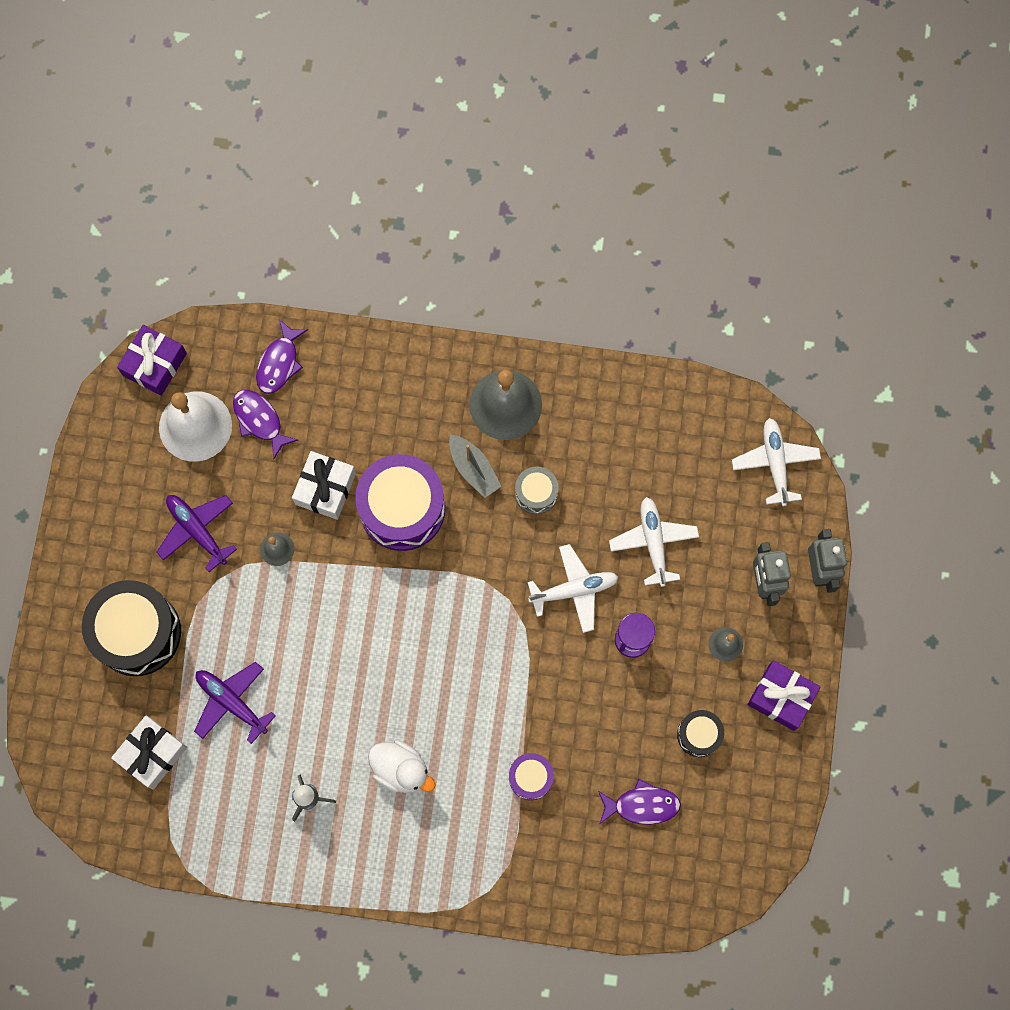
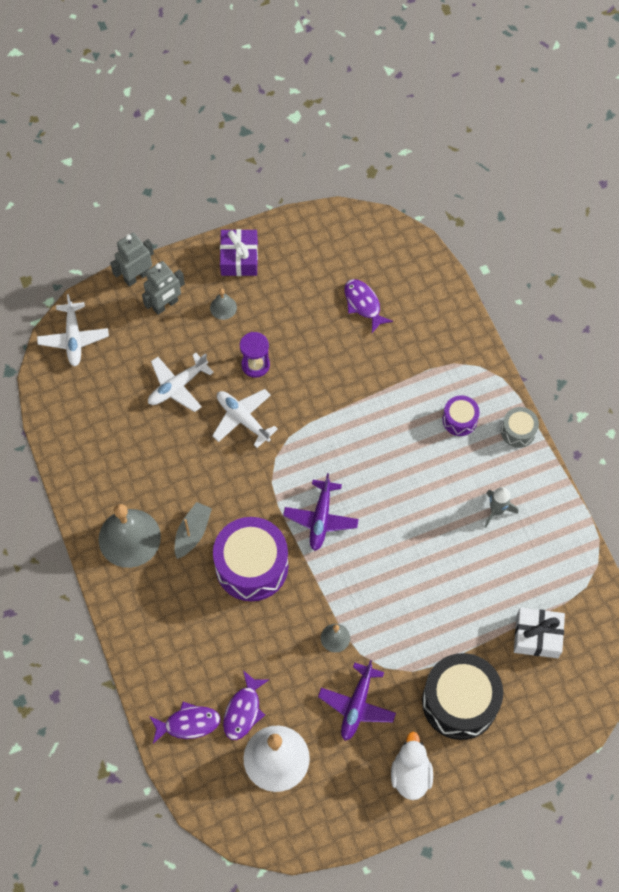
camera: 120 degrees left, 10 degrees down
purple gift [117,325,187,396] -> none
purple plane [194,662,276,744] -> purple plane moved to [283,473,359,551]
white gift [292,451,356,520] -> none
white duck [368,740,436,793] -> white duck moved to [391,732,433,800]
purple drum [509,753,554,800] -> purple drum moved to [442,395,480,436]
grey drum [515,466,559,514] -> grey drum moved to [501,407,539,448]
black drum [677,710,724,757] -> none
white plane [732,418,821,506] -> white plane turned 60 degrees counterclockwise [37,294,109,366]

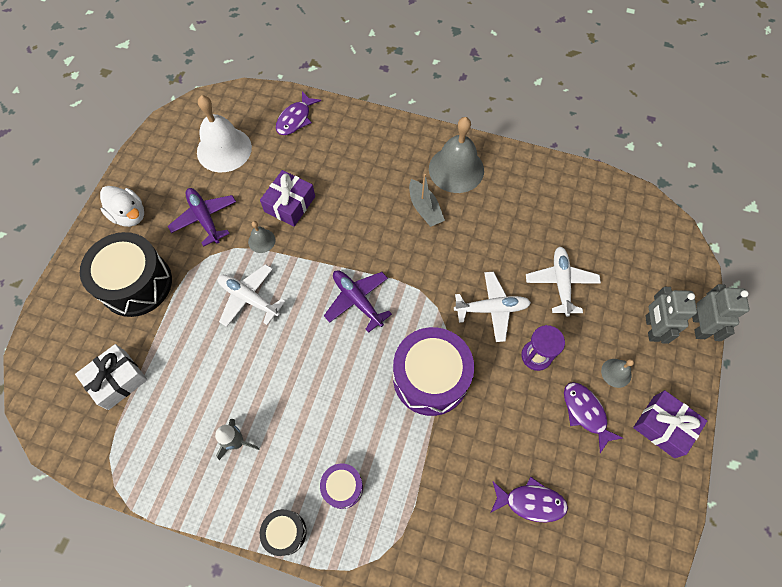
camera: 130 degrees right, 0 degrees up
white plane [37,294,109,366] -> white plane moved to [218,264,286,327]
purple drum [213,517,288,601] -> purple drum moved to [393,327,474,416]
purple fish [223,671,269,740] -> purple fish moved to [564,382,623,453]
grey drum [501,407,539,448] -> black drum [260,509,306,556]
none -> purple gift [260,170,315,226]

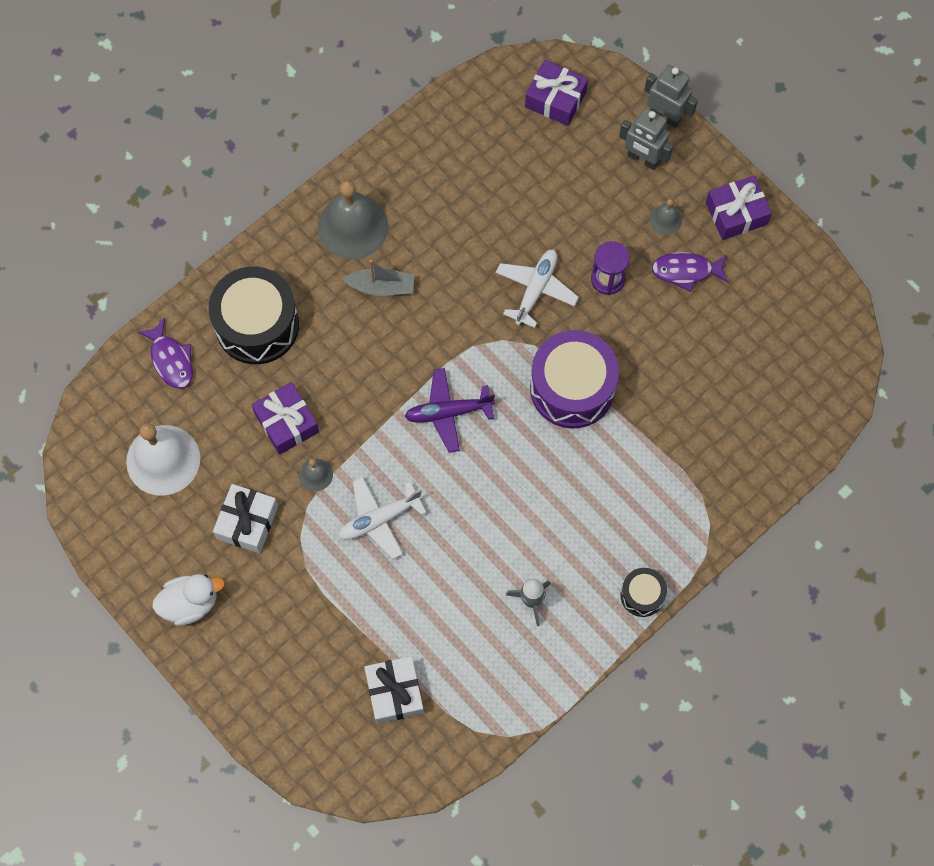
camera: 60 degrees left, 5 degrees up
black drum [80,232,172,317] -> black drum moved to [209,267,299,364]
purple plane [168,188,236,247] -> white gift [213,484,278,553]
purple drum [320,464,363,509] -> none
purple fish [491,477,568,523] -> none
white plane [526,247,601,317] -> none
none -> purple gift [525,60,588,126]

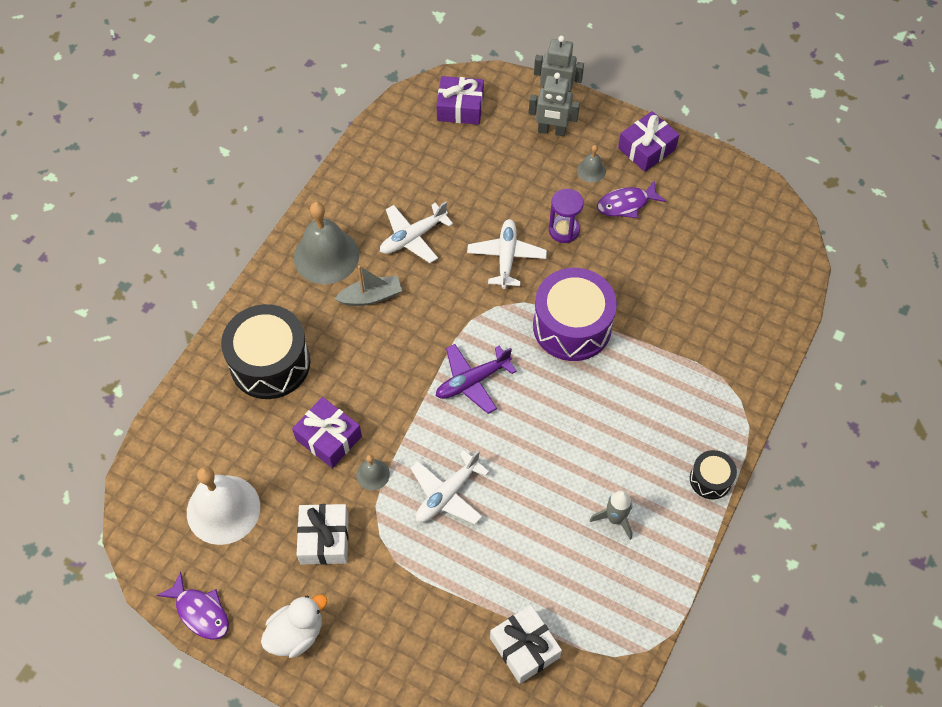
camera: 20 degrees left, 10 degrees down
purple fish [137,318,193,389] -> purple fish moved to [156,571,229,640]
none -> white plane [380,202,453,263]

